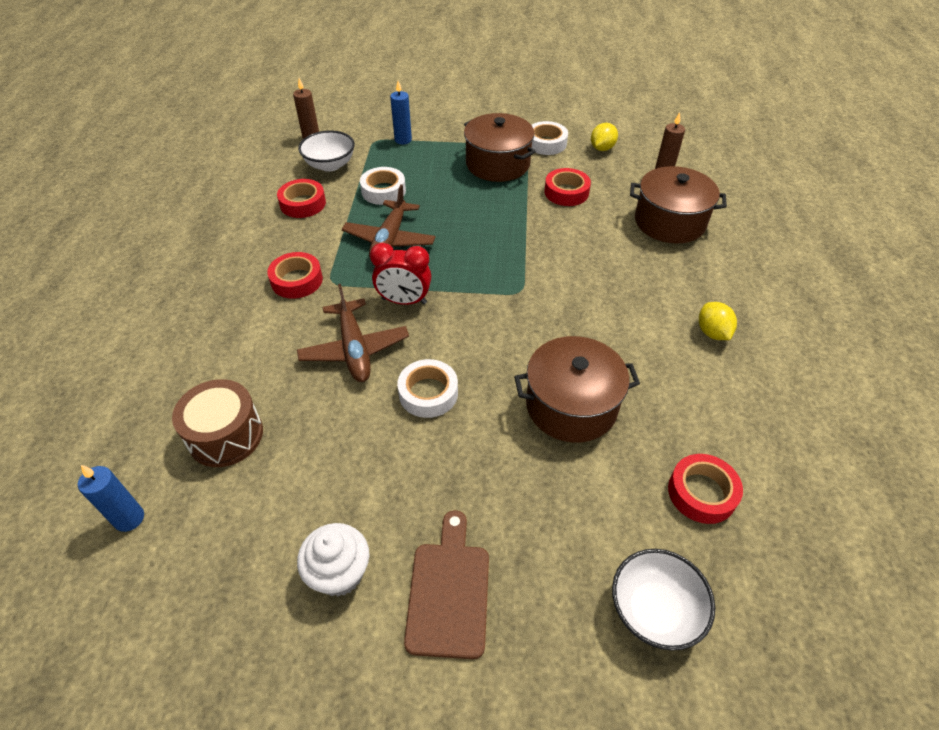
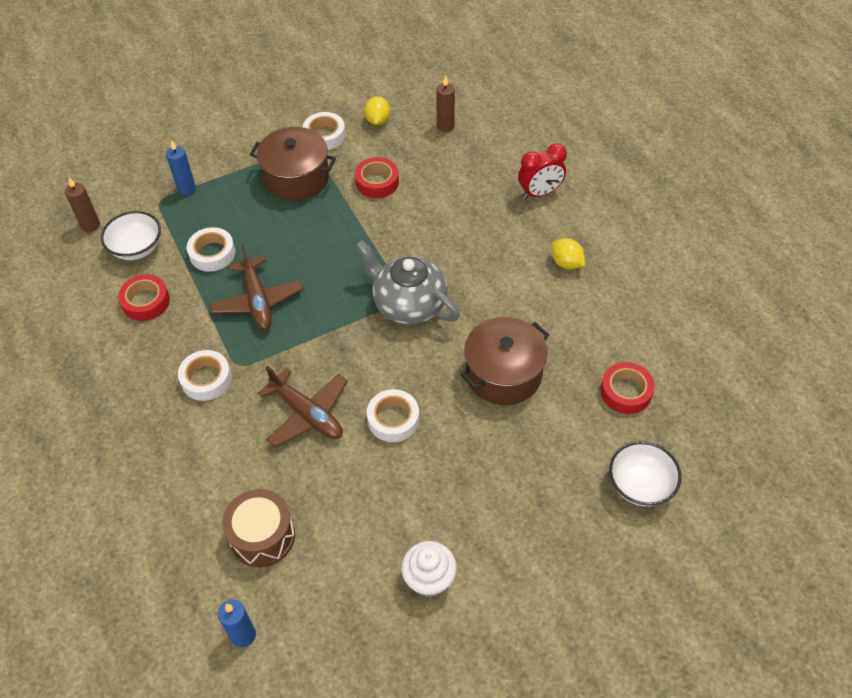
camera: 30 degrees left, 5 degrees up
red tape [267,252,323,299] -> white tape [178,350,232,401]
red clock [370,243,431,305] -> red clock moved to [518,143,567,199]
brown cutting board [404,510,489,659] -> none
brown pot [630,166,727,244] -> none
none -> grey teapot [355,240,460,324]

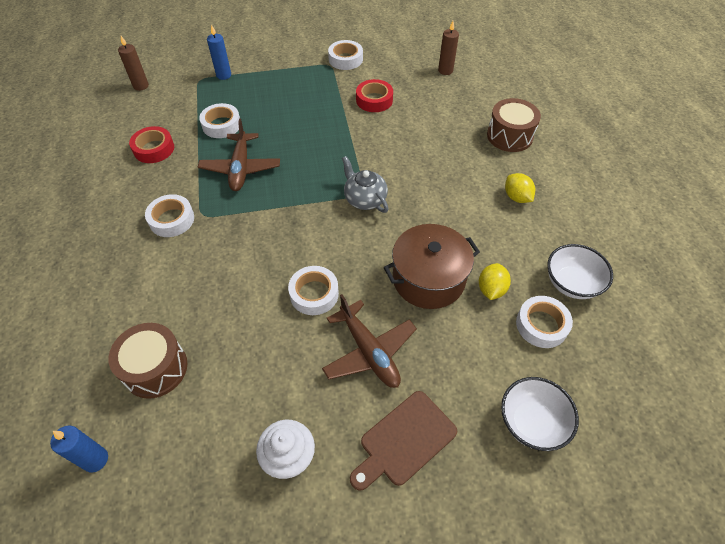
camera: 15 degrees right, 0 degrees up
white bowl [101,211,161,260] -> white bowl moved to [547,244,613,299]
brown pot [250,127,336,201] -> none
brown plane [258,366,348,447] -> brown plane moved to [322,294,417,388]
grey teapot [355,240,460,324] -> grey teapot [342,156,388,213], size x0.65
yellow lemon [364,96,390,125] -> yellow lemon moved to [479,263,511,300]
red clock [518,143,567,199] -> brown drum [487,98,541,152]
red tape [600,362,655,414] -> white tape [516,296,573,348]
none -> brown cutting board [350,391,457,491]

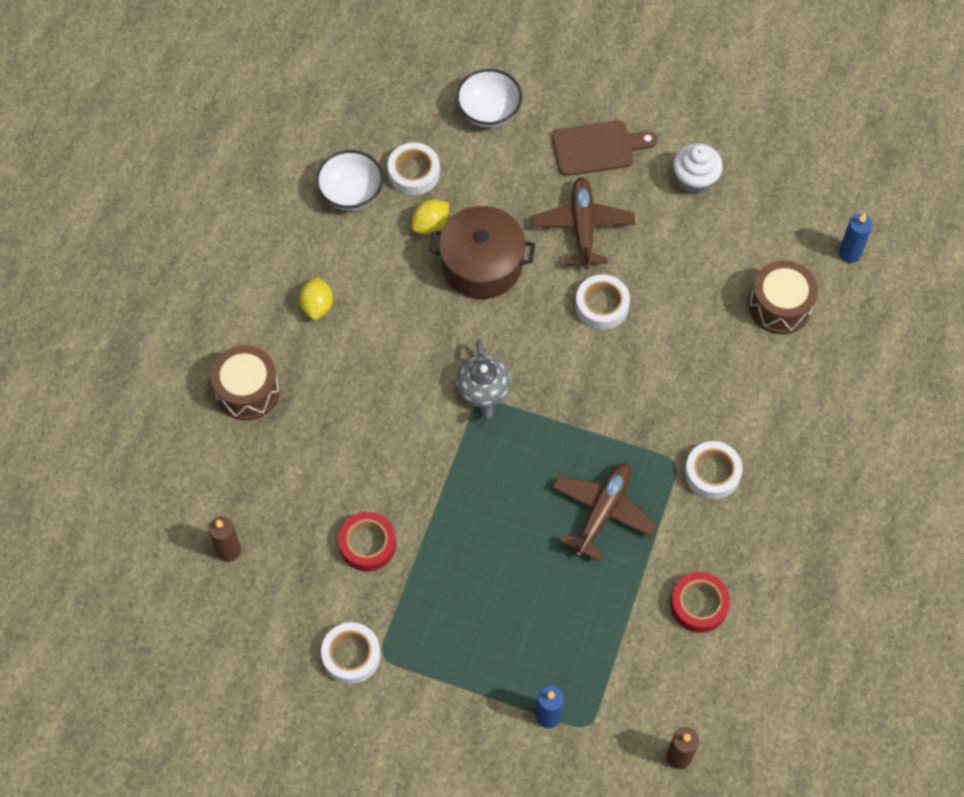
camera: 150 degrees left, 10 degrees up
white tape [199,103,240,138] -> none

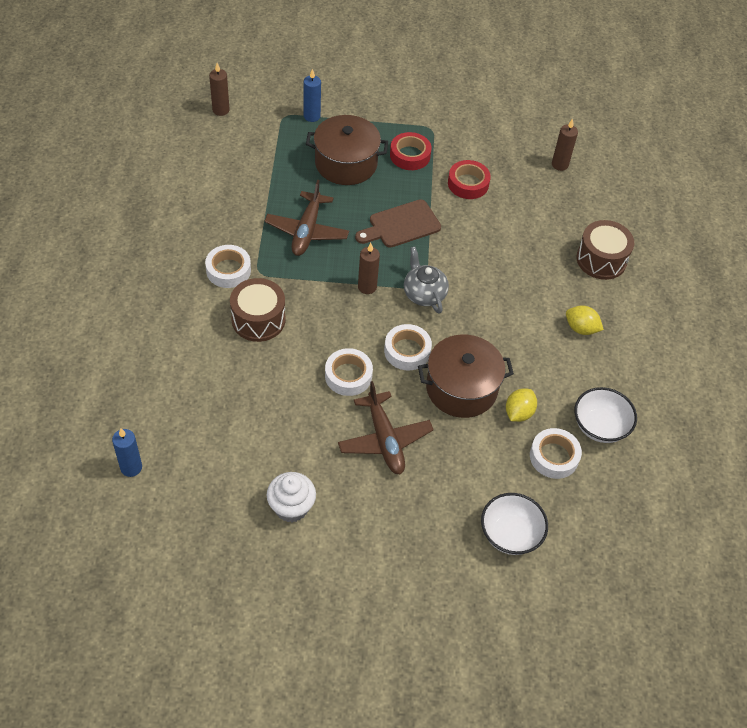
camera: 160 degrees right, 10 degrees down
yellow lemon [299,277,333,320] -> yellow lemon turned 45 degrees counterclockwise [566,305,604,335]
white tape [321,622,381,684] -> white tape moved to [384,324,432,371]
brown cutting board [552,120,657,176] -> brown cutting board moved to [355,199,441,248]
red tape [671,572,730,633] -> red tape moved to [390,132,432,170]
brown drum [749,260,818,334] -> brown drum moved to [230,278,285,342]
none -> brown pot [306,115,388,185]
none -> brown candle [358,243,380,294]

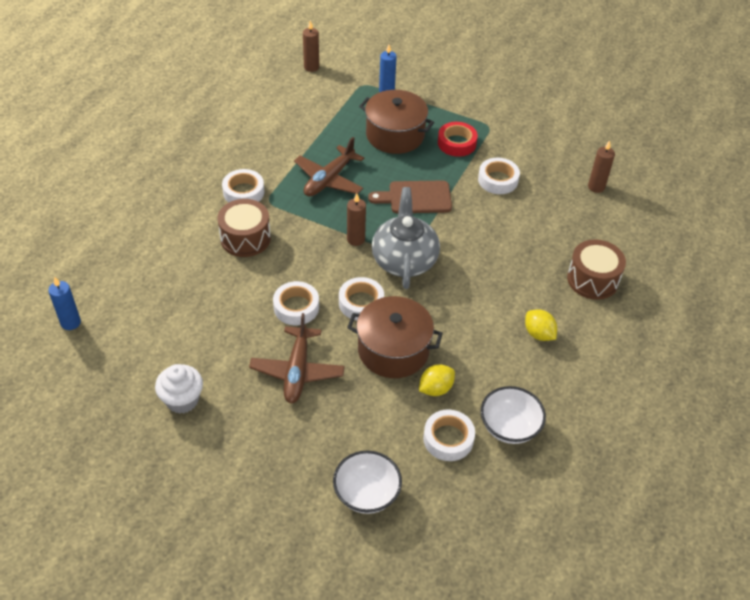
camera: 25 degrees right, 5 degrees down
grey teapot [404,247,449,314] -> grey teapot [372,187,440,289], size x1.55
red tape [448,160,491,199] -> white tape [478,158,520,194]

